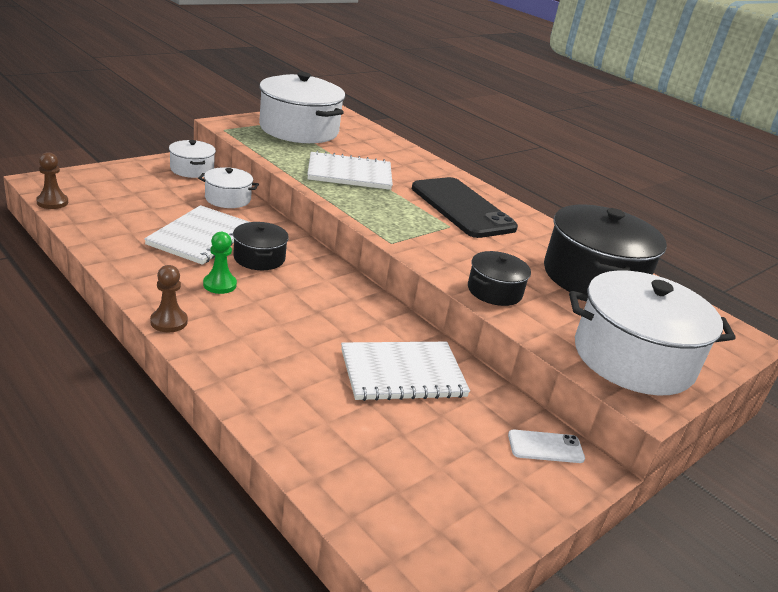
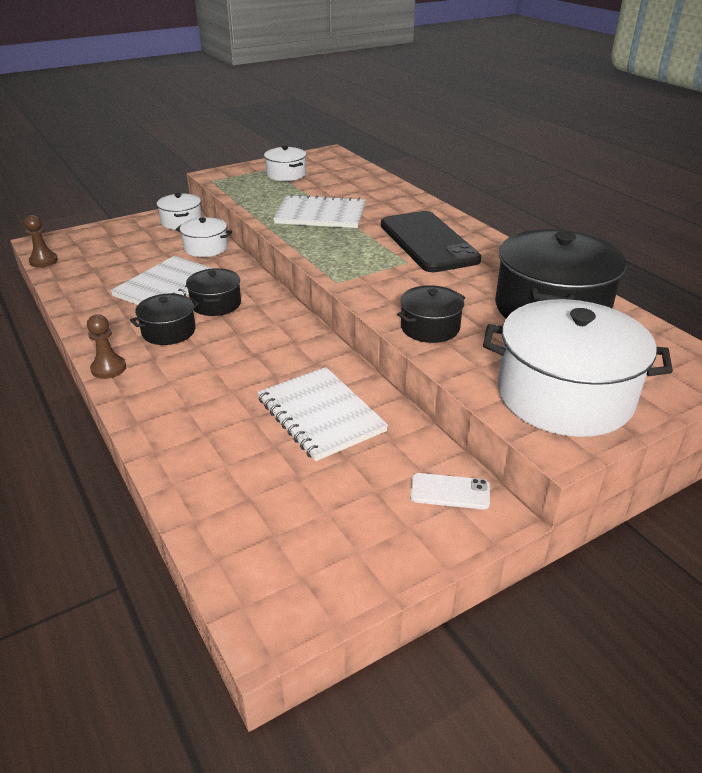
camera: 15 degrees right, 5 degrees up
green pawn [203,232,237,294] -> black pot [130,293,200,345]
white pot [259,72,345,143] -> white pot [264,145,306,181], size x0.51
white notebook [341,342,470,401] -> white notebook turned 60 degrees clockwise [257,367,388,461]

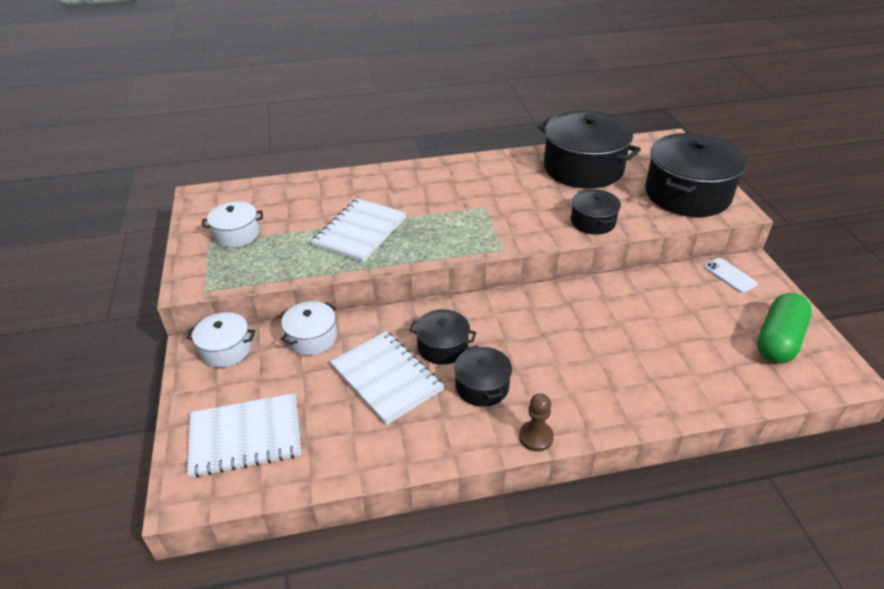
camera: 70 degrees left, 5 degrees up
brown pawn [24,215,58,268] -> none
white notebook [257,367,388,461] -> white notebook moved to [187,393,301,478]
black phone [381,211,482,272] -> none
white phone [410,473,490,509] -> white phone turned 60 degrees counterclockwise [704,258,758,293]
white pot [483,299,673,437] -> black pot [645,133,746,217]
none -> green capsule [757,293,812,364]

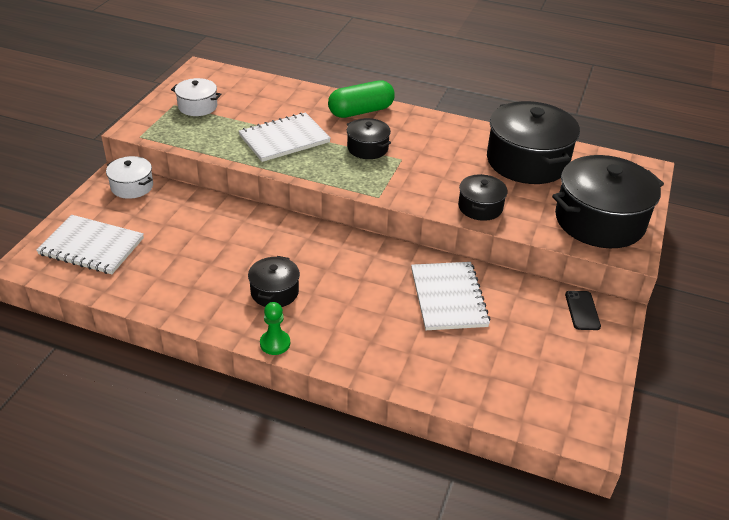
camera: 30 degrees right, 0 degrees up
white pot [281,301,337,355] -> none
white notebook [330,331,444,425] -> white notebook moved to [411,262,491,330]
black pot [409,309,476,365] -> black pot moved to [347,118,391,159]
brown pawn [519,393,554,452] -> green pawn [260,302,290,355]
white phone [704,258,758,293] -> black phone [565,291,601,330]
green capsule [757,293,812,364] -> green capsule moved to [328,81,395,118]

